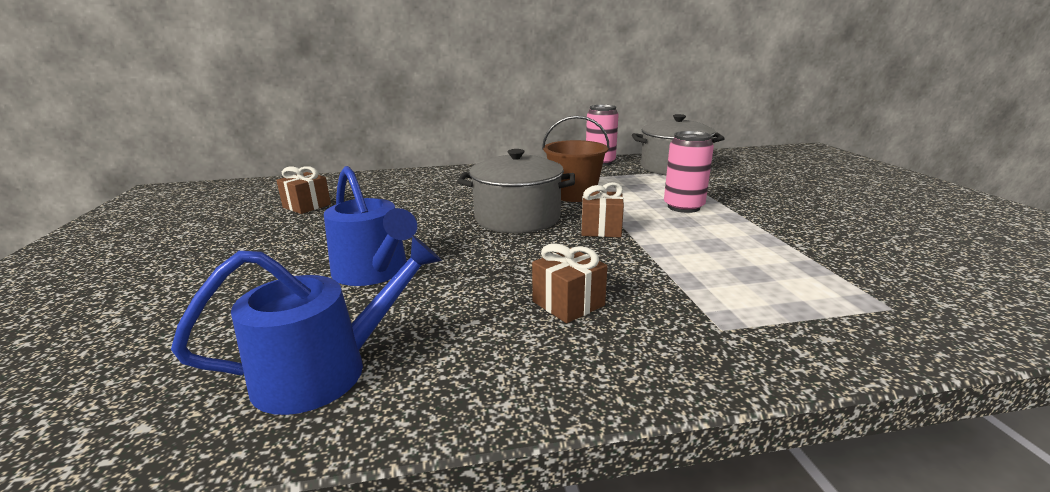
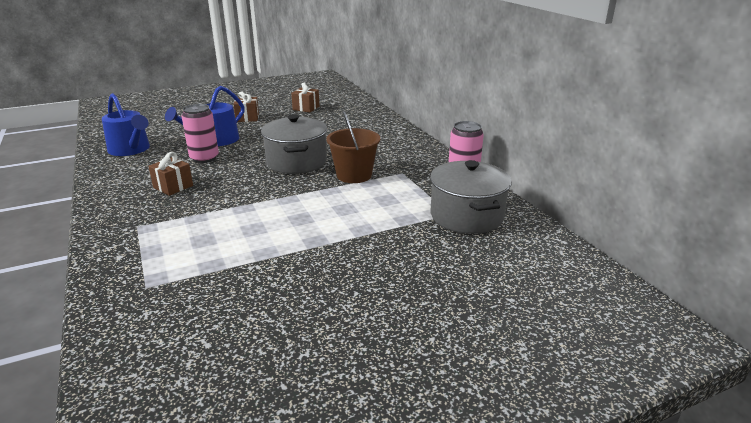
camera: 75 degrees right, 5 degrees up
brown gift [581,182,624,238] -> brown gift moved to [233,92,259,122]
pink can [664,131,714,213] -> pink can moved to [182,104,219,163]

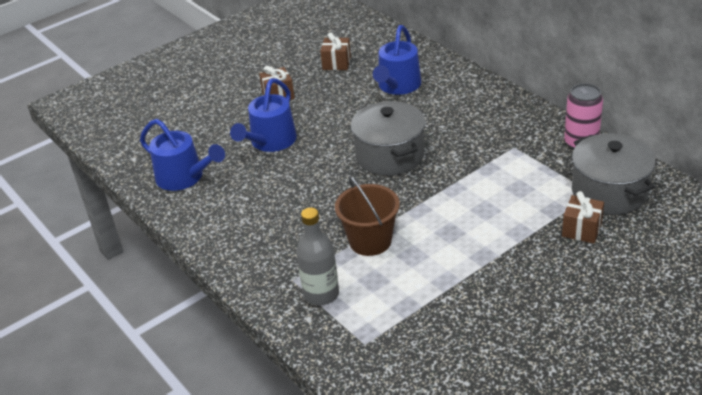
camera: 10 degrees left, 10 degrees up
brown gift [148,152,193,196] -> brown gift moved to [562,191,604,244]
pink can [182,104,219,163] -> none
brown bucket [326,111,381,183] -> brown bucket moved to [335,176,400,256]
none -> grey bottle [296,207,339,306]
none -> blue watering can [373,25,421,95]

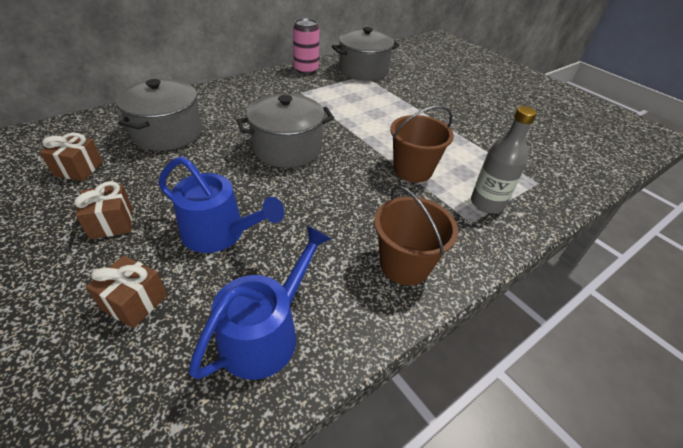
camera: 95 degrees left, 5 degrees up
blue watering can [373,25,421,95] -> grey pot [116,79,202,151]
brown gift [562,191,604,244] -> brown gift moved to [86,255,167,328]
none -> brown bucket [374,186,458,285]

